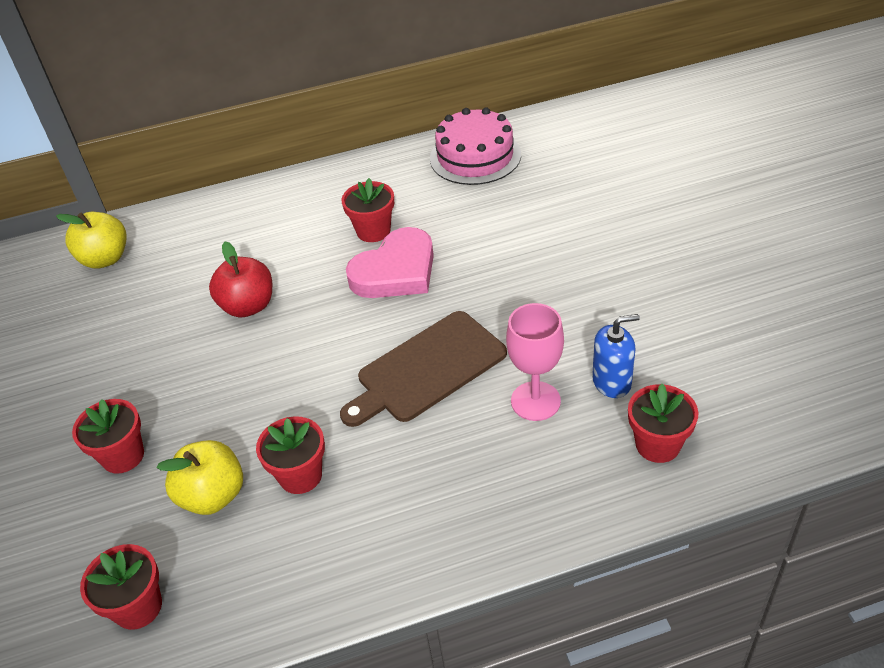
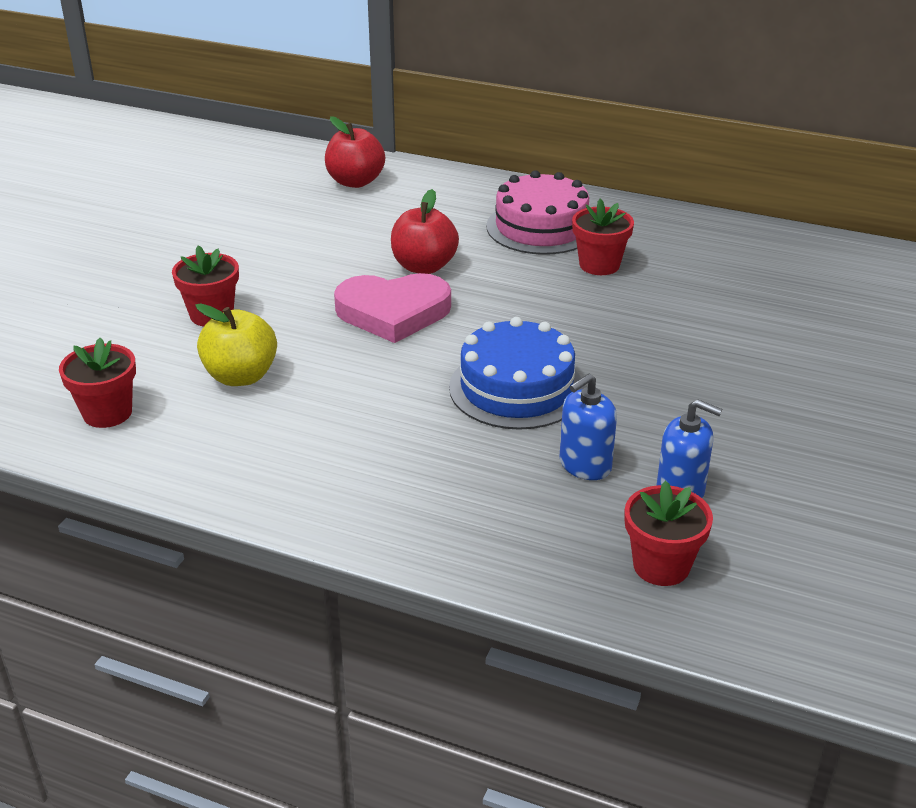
camera: 35 degrees right, 10 degrees down
yellow apple [56,212,127,268] -> red apple [325,116,385,188]
red flower pot [256,416,325,494] -> none
brown cutting board [340,311,507,427] -> blue cake [449,317,584,430]
pink heart [346,227,434,298] -> pink heart moved to [334,273,451,343]
pink cake [430,108,521,185] -> pink cake moved to [486,170,589,255]
pink goblet [506,303,564,421] -> blue soap dispenser [559,373,617,480]

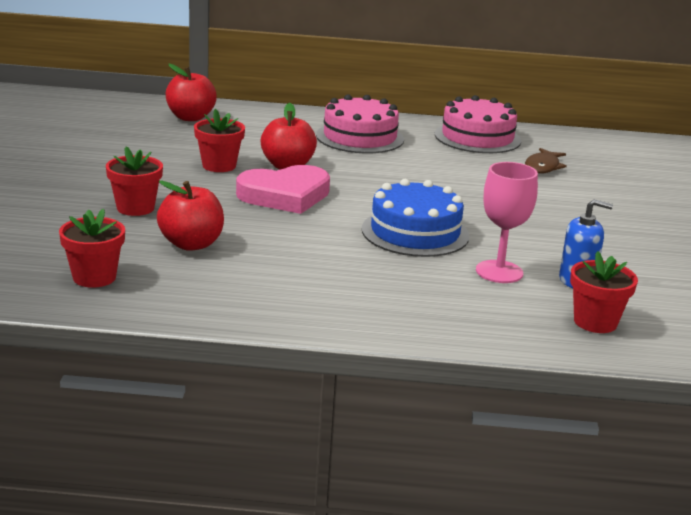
camera: 20 degrees left, 10 degrees down
yellow apple [195,303,277,386] -> red apple [157,180,224,251]
blue soap dispenser [559,373,617,480] -> pink goblet [476,162,538,283]
red flower pot [572,199,634,275] -> red flower pot moved to [194,109,245,172]
none -> pink cake [435,95,521,153]
none -> brown fish [525,148,567,174]

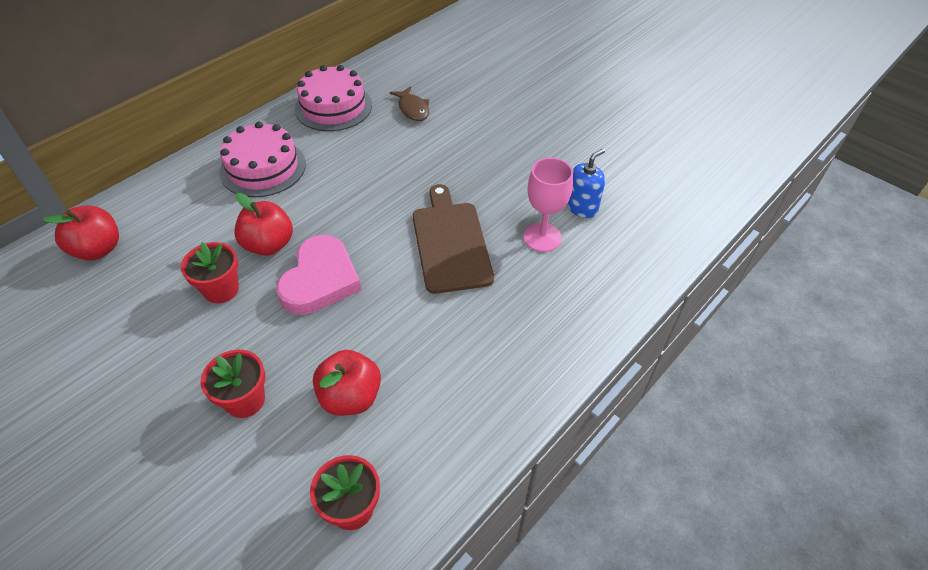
camera: 50 degrees left, 25 degrees up
blue cake [362,179,469,257] -> brown cutting board [413,184,494,294]
red flower pot [570,251,638,333] -> none

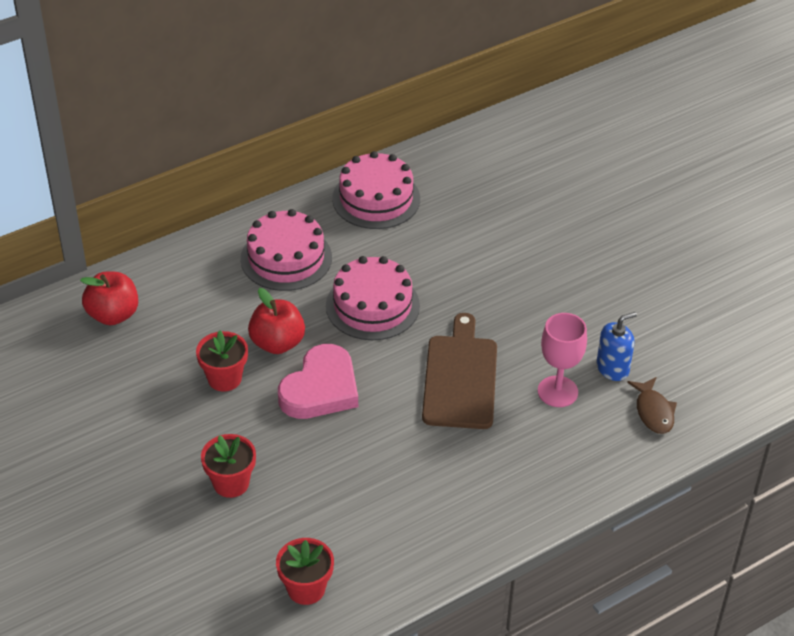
camera: 15 degrees right, 5 degrees down
red apple [313,350,381,416] -> none
brown fish [390,86,429,121] -> brown fish moved to [627,377,677,434]
none -> pink cake [326,256,420,340]

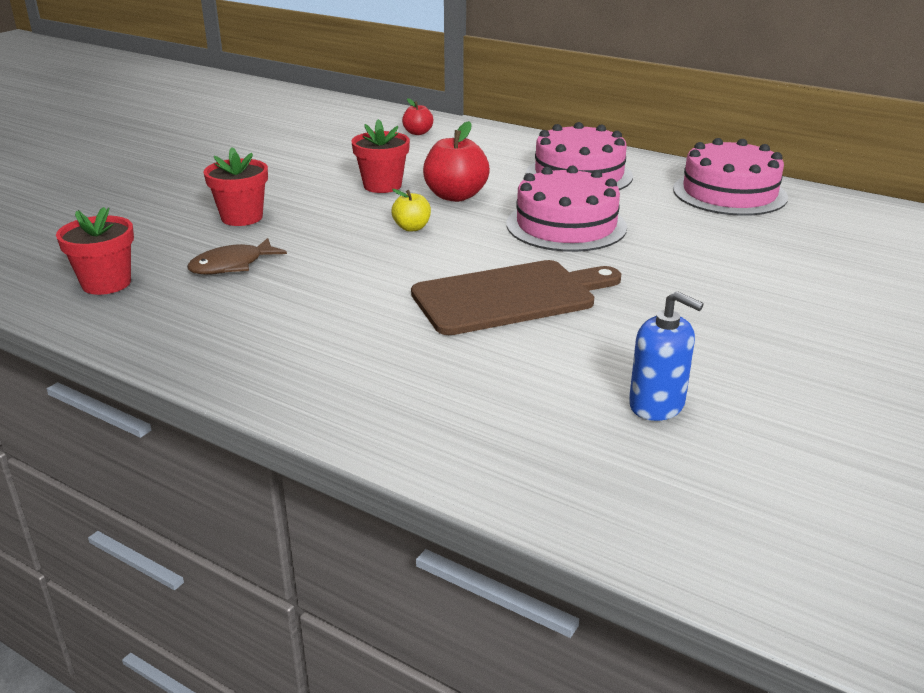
camera: 65 degrees right, 15 degrees down
red apple [80,272,138,325] -> red apple [402,98,433,135], size x0.56
pink heart [278,344,358,419] -> yellow apple [391,189,431,231]
pink goblet [538,313,587,407] -> none
brown fish [627,377,677,434] -> brown fish moved to [187,238,287,275]

